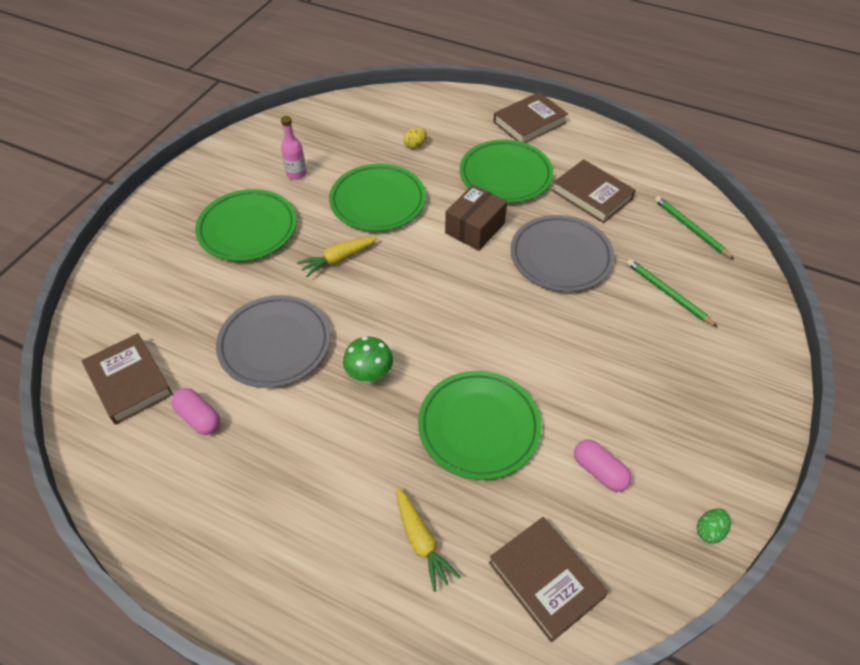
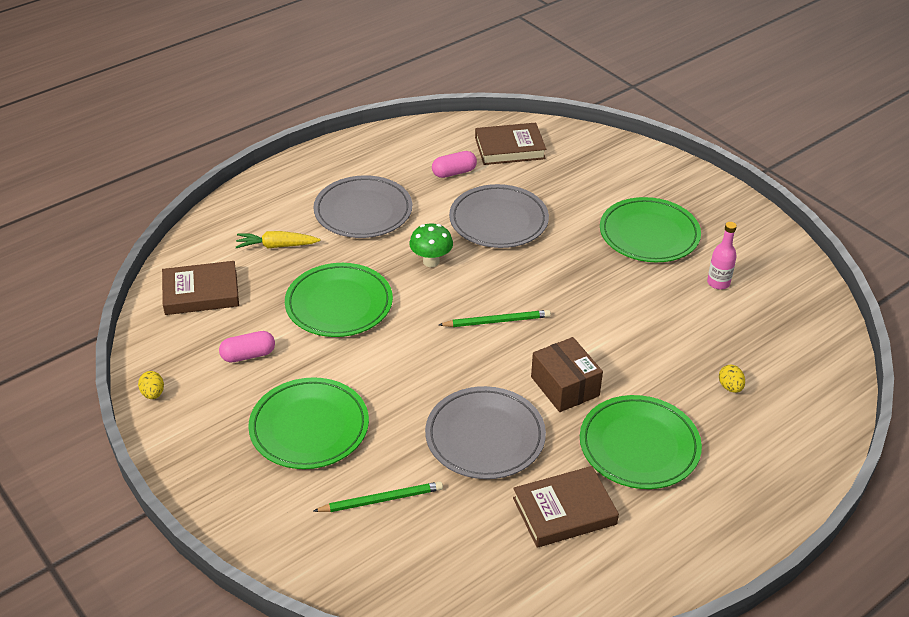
camera: 115 degrees right, 10 degrees down
yellow carrot [297,237,378,277] -> none
green plate [329,164,426,231] -> green plate moved to [248,377,369,469]
brown book [493,92,568,143] -> none
green pencil [655,196,734,259] -> green pencil moved to [439,310,551,327]
green egg [697,509,731,543] -> yellow egg [138,371,164,399]
none -> grey plate [313,175,412,238]

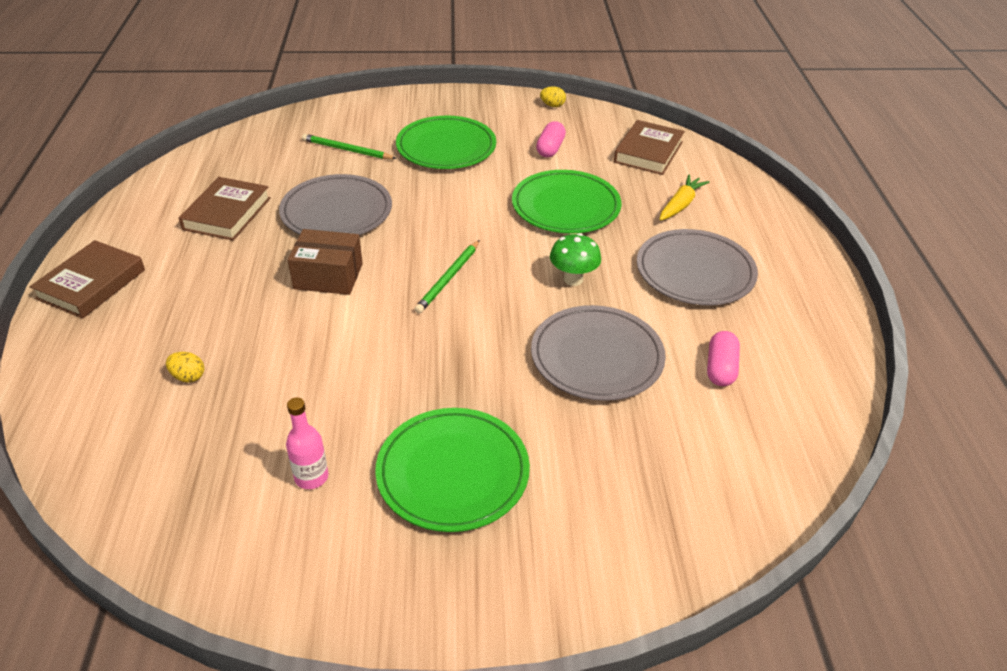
camera: 125 degrees right, 0 degrees up
green pencil [314,481,443,512] -> green pencil turned 90 degrees clockwise [302,134,397,159]
brown book [475,123,546,165] -> brown book moved to [30,240,145,319]
green plate [580,395,702,489] -> none

